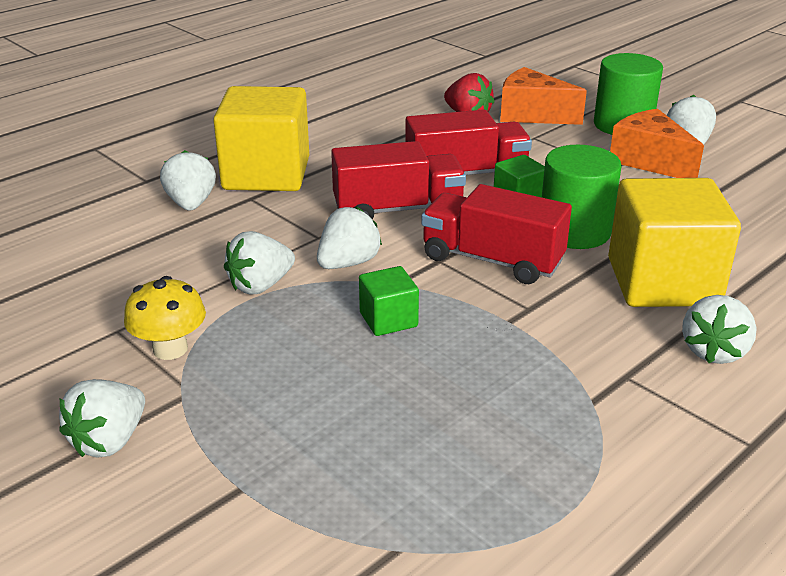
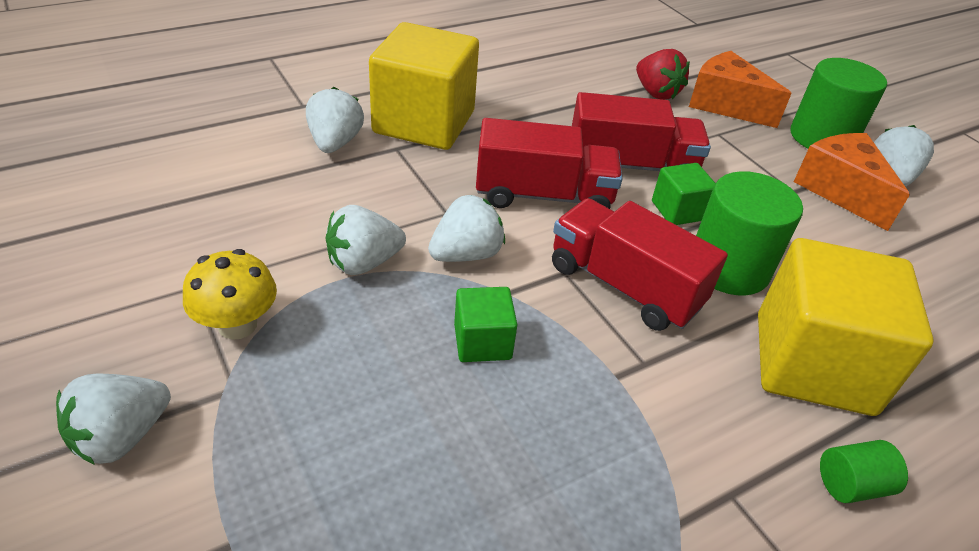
camera: 10 degrees right, 10 degrees up
white strawberry [682,295,757,364] -> green cylinder [820,440,908,503]

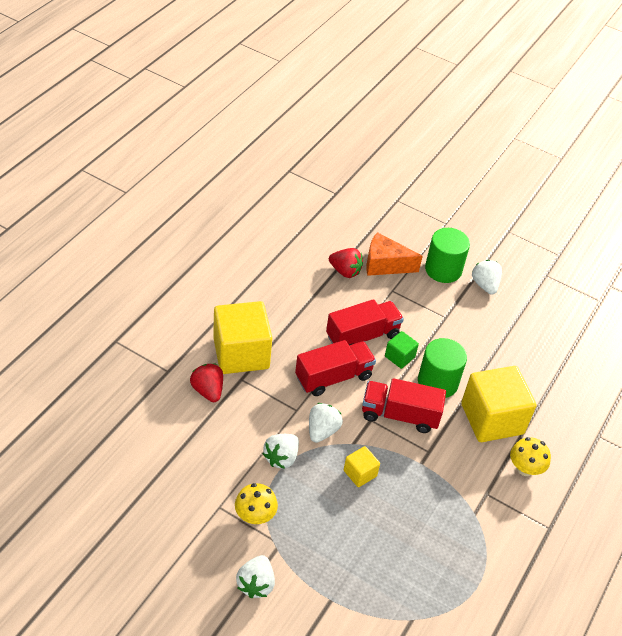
camera: 30 degrees left, 5 degrees up
white strawberry [306,87,364,153] -> red strawberry [190,364,223,402]
green cube [454,287,517,362] -> yellow cube [344,446,380,487]
orange cheese [794,133,910,231] -> none
green cylinder [820,440,908,503] -> yellow mushroom [510,437,551,476]

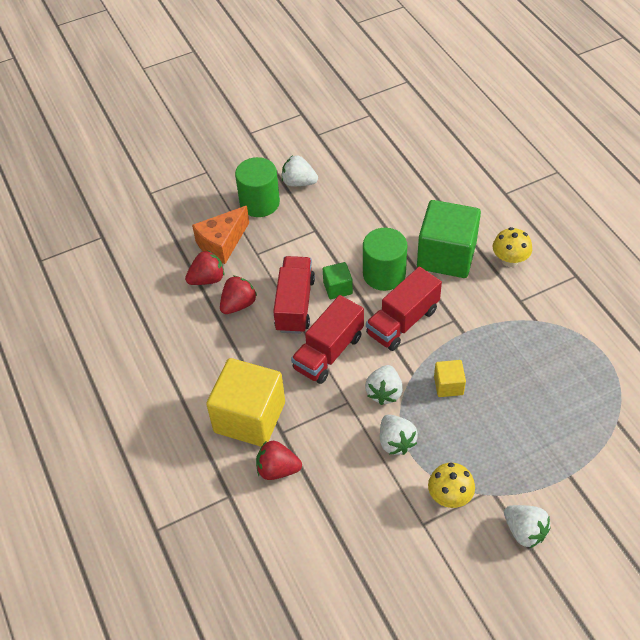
camera: 50 degrees left, 5 degrees up
red truck [295,340,376,396] -> red truck turned 150 degrees counterclockwise [291,295,364,384]
white strawberry [309,403,343,443] -> white strawberry turned 135 degrees counterclockwise [365,365,403,405]
yellow cube [461,366,537,442] -> green cube [417,200,481,278]
none -> red strawberry [220,276,257,314]

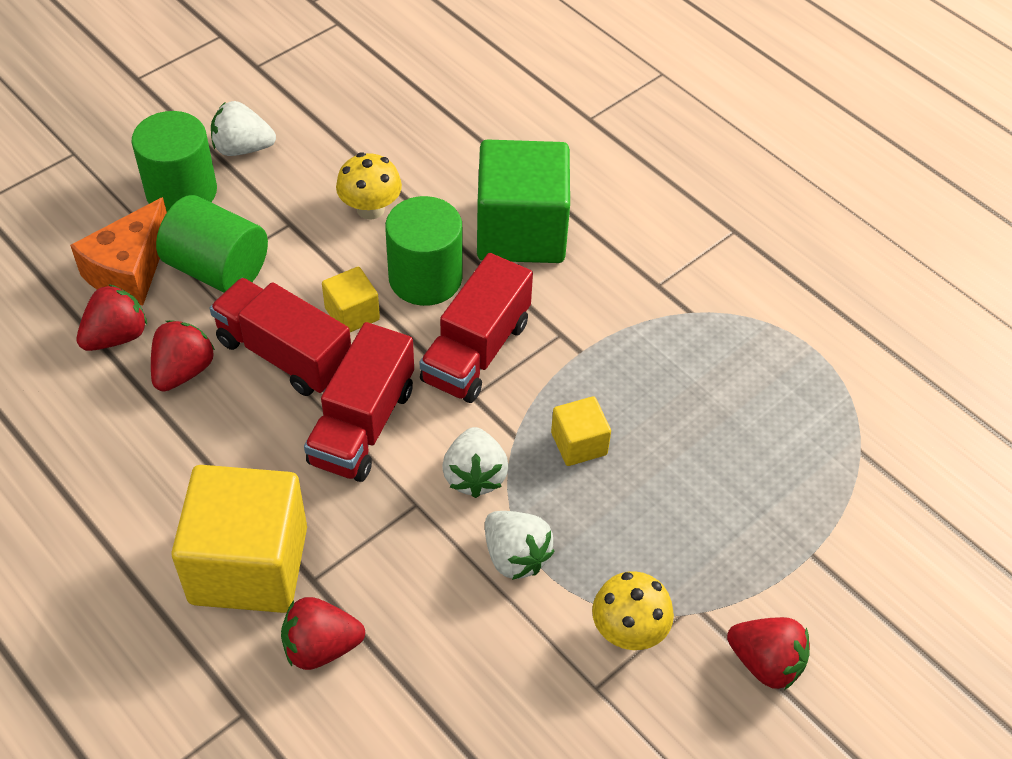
camera: 20 degrees left, 0 degrees up
red truck [273,256,315,334] -> red truck turned 45 degrees counterclockwise [210,278,351,396]
green cube [323,262,353,299] -> yellow cube [322,267,380,332]
yellow mushroom [493,227,532,267] -> yellow mushroom moved to [336,153,402,220]
white strawberry [504,505,550,548] -> red strawberry [727,617,810,690]
none -> green cylinder [156,195,268,293]

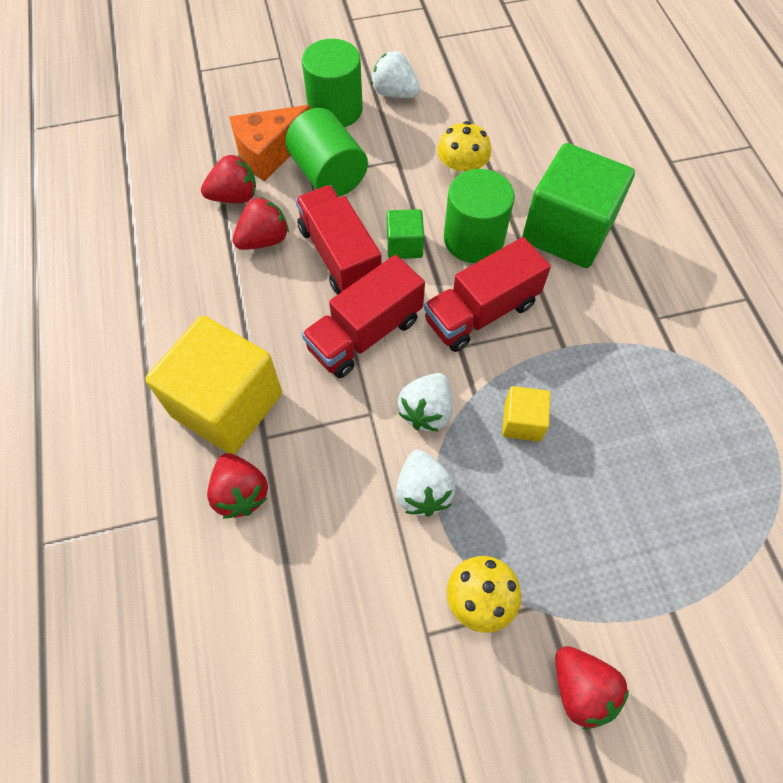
camera: 30 degrees right, 10 degrees up
red strawberry [281,597,365,670] -> red strawberry turned 135 degrees counterclockwise [207,453,268,519]
yellow cube [322,267,380,332] -> green cube [387,209,424,259]

